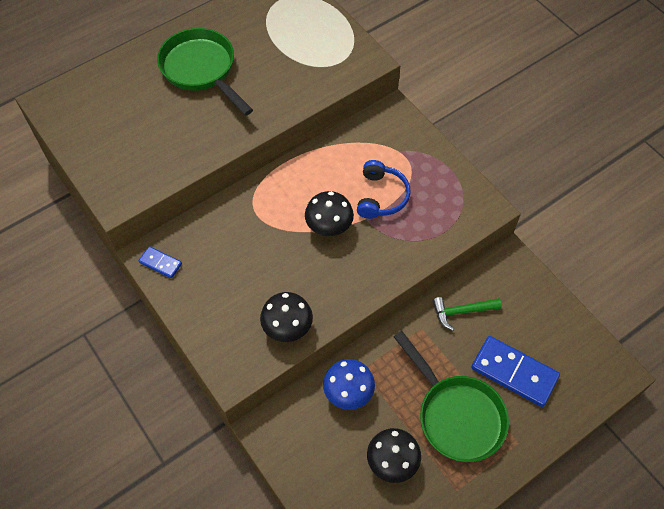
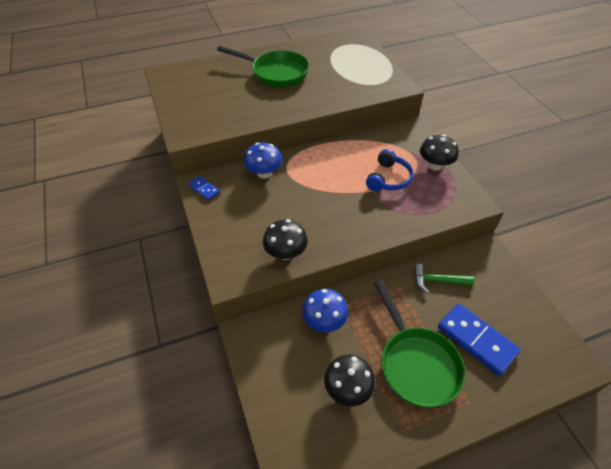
camera: 15 degrees right, 10 degrees down
green pan [157,28,253,116] -> green pan turned 135 degrees clockwise [217,46,309,87]
black mushroom [305,191,354,236] -> black mushroom moved to [420,135,459,171]
none -> blue mushroom [244,143,282,179]

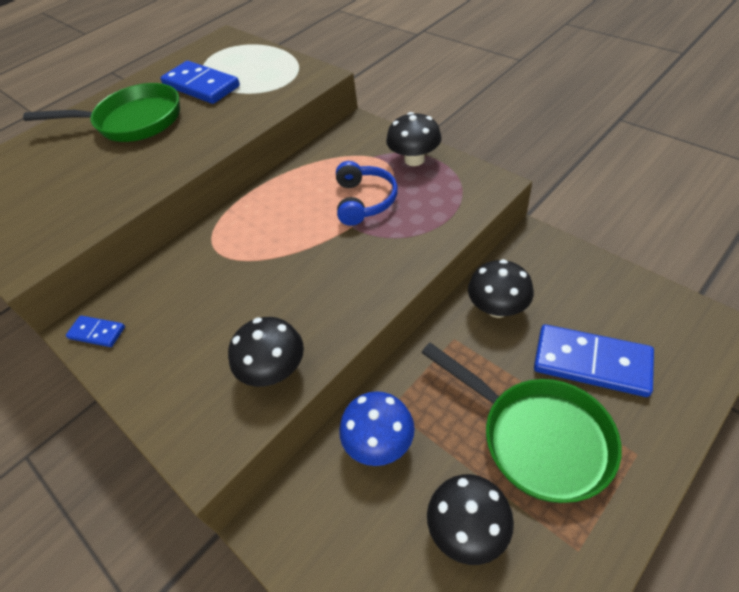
camera: 20 degrees left, 0 degrees up
blue mushroom [244,143,282,179] -> none
green hammer [414,264,475,293] -> black mushroom [468,259,534,318]
none -> blue domino [160,61,240,104]

